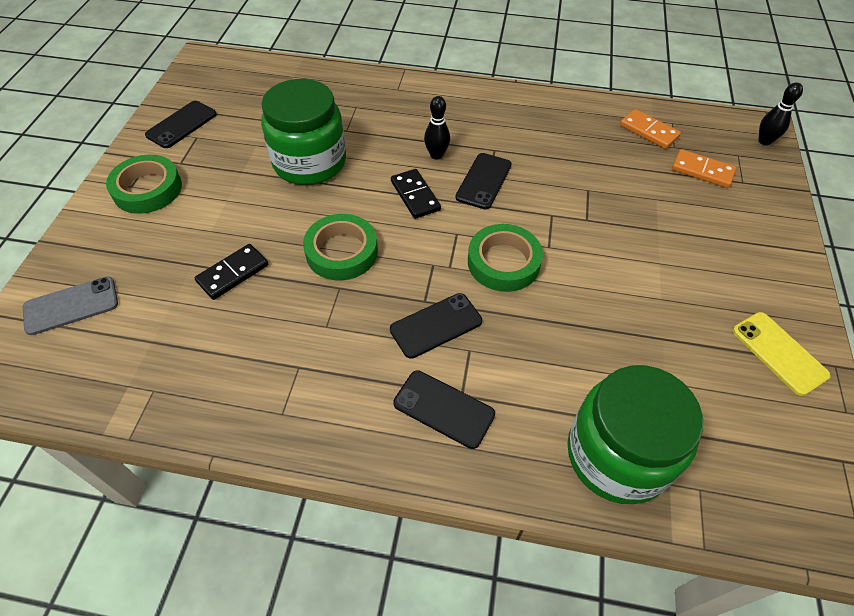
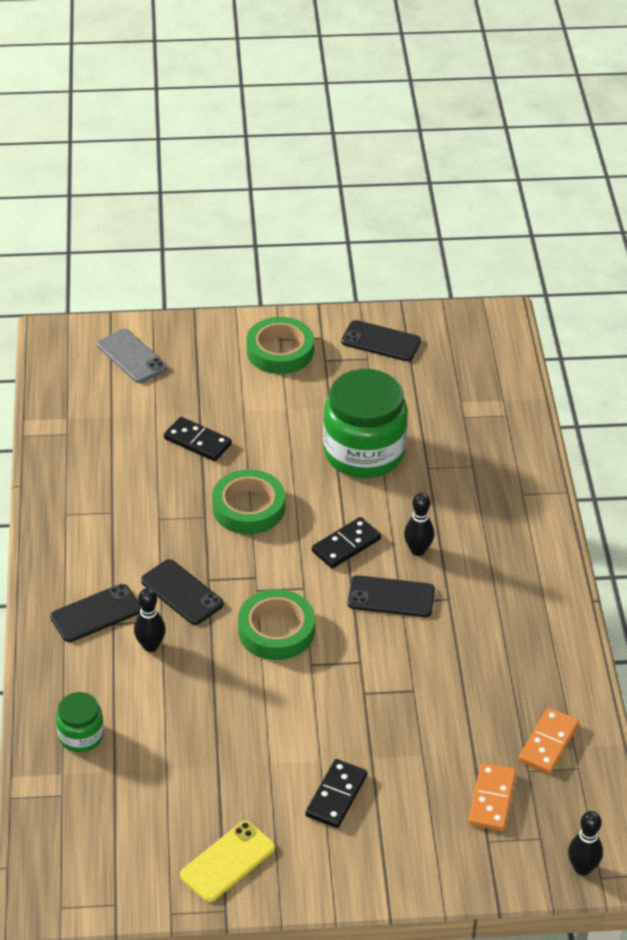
camera: 75 degrees right, 10 degrees down
black phone [394,370,495,449] -> black phone turned 45 degrees clockwise [50,584,141,642]
green jar [567,365,703,504] -> green jar [56,692,104,752], size x0.49
none -> black bowling pin [134,588,166,652]
none -> black domino [305,759,367,828]

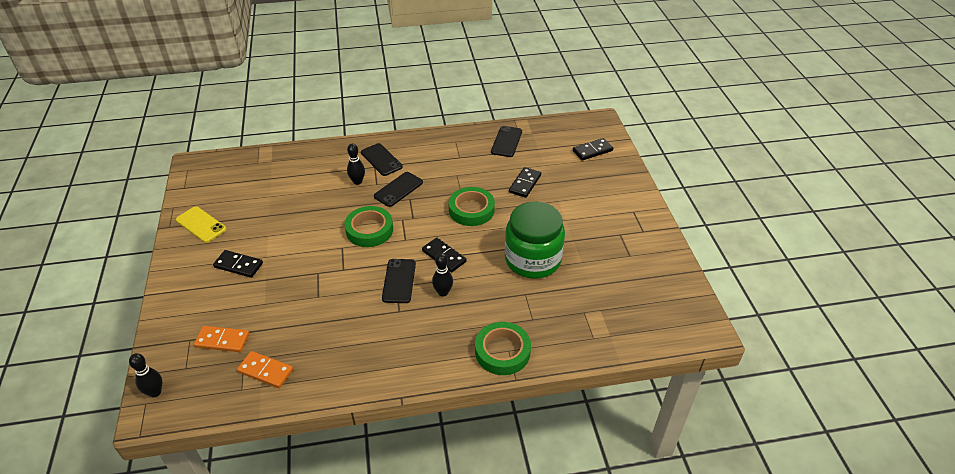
camera: 85 degrees right, 0 degrees up
green jar [56,692,104,752] -> none
grey phone [97,329,167,383] -> black domino [573,138,613,161]
green tape [246,317,314,374] -> green tape moved to [475,322,531,375]
black phone [341,320,421,361] -> black phone moved to [491,126,522,157]

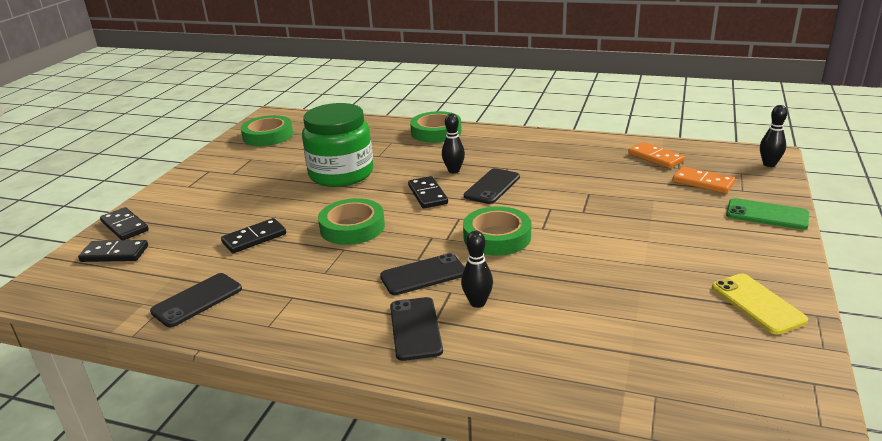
camera: 150 degrees left, 15 degrees down
black domino [213,250,263,278] -> black domino moved to [100,207,149,240]
none -> green tape [241,115,293,146]
none -> green phone [726,198,809,230]

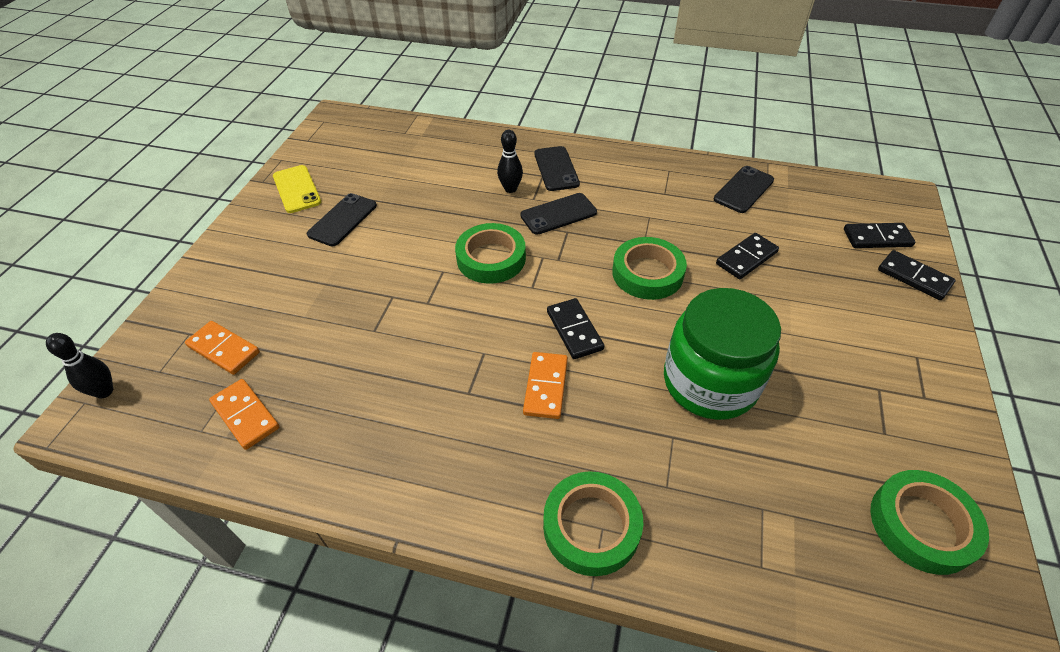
camera: 175 degrees right, 20 degrees up
black bowling pin [442,114,465,173] -> orange domino [523,352,568,419]
black phone [464,168,520,204] -> black phone moved to [307,193,377,246]
green phone [726,198,809,230] -> none

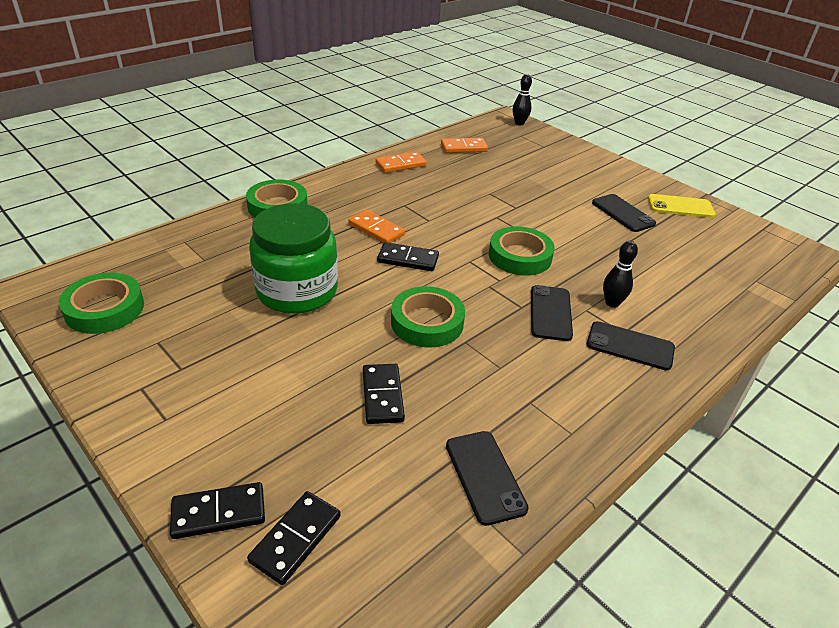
camera: 120 degrees right, 10 degrees down
orange domino [185,321,260,375] -> orange domino moved to [376,152,427,173]

